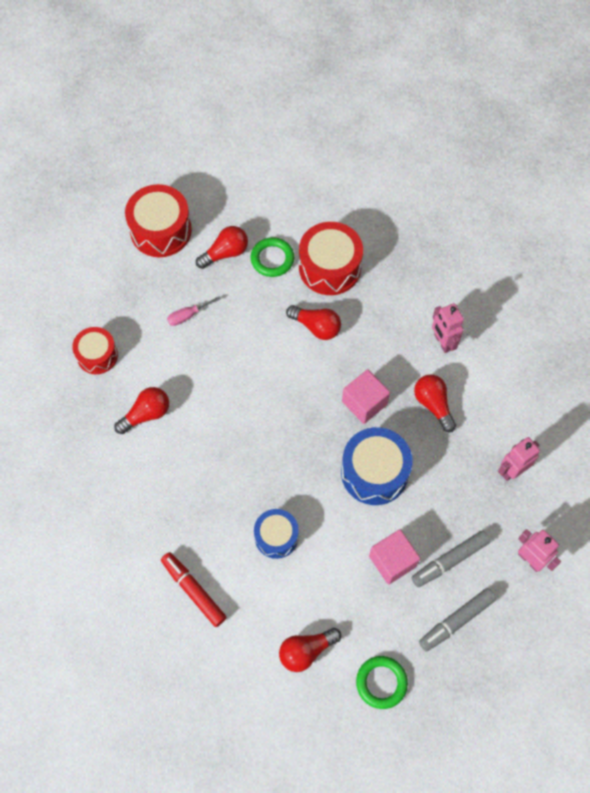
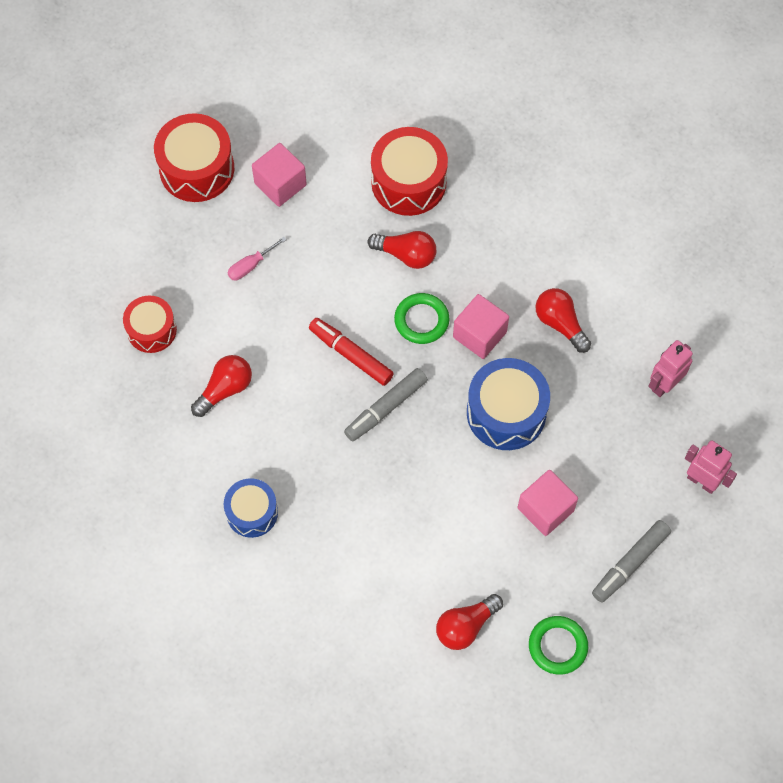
camera: 10 degrees left, 0 degrees up
red marker [161,552,227,627] -> red marker moved to [309,318,394,386]
red light bulb [196,226,248,269] -> pink cube [252,143,307,207]
green ring [251,237,294,277] -> green ring moved to [394,293,449,344]
blue drum [254,509,299,559] -> blue drum moved to [224,478,278,538]
grey marker [411,531,490,587] -> grey marker moved to [344,368,428,441]
pink robot [432,303,464,353] -> none

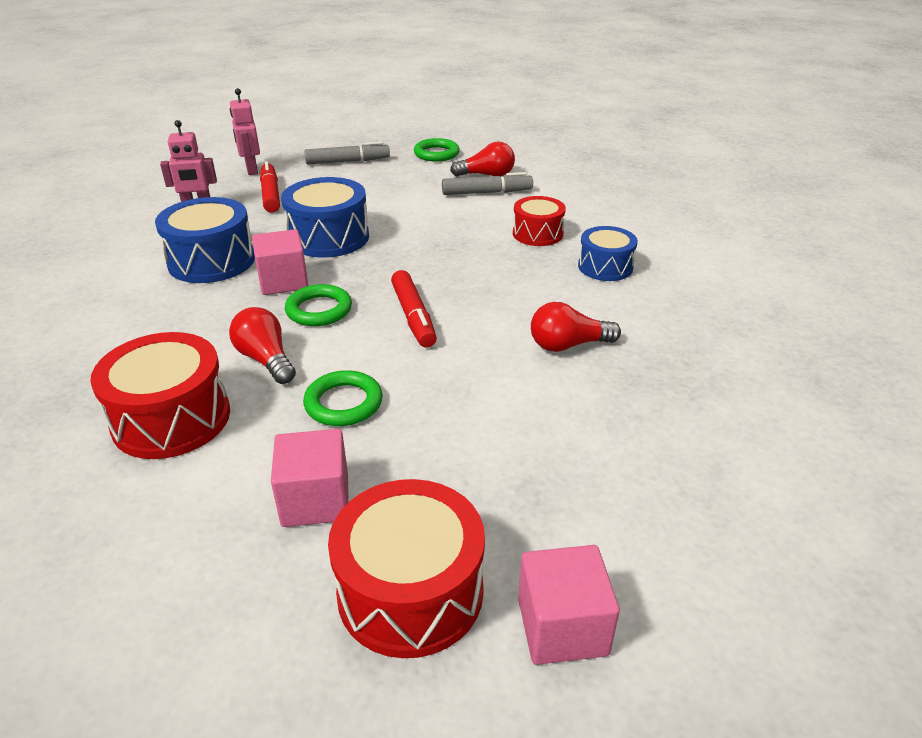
camera: 145 degrees left, 30 degrees down
red drum [123,295,177,353] -> red drum moved to [513,196,566,246]
pink screwdriver [228,237,287,281] -> none
grey marker [344,368,428,441] -> grey marker moved to [442,172,533,195]
pink cube [518,470,578,536] -> pink cube moved to [518,545,620,665]
red light bulb [536,288,591,353] -> blue drum [155,197,255,283]
none -> red marker [260,161,280,213]
none -> green ring [303,370,383,426]

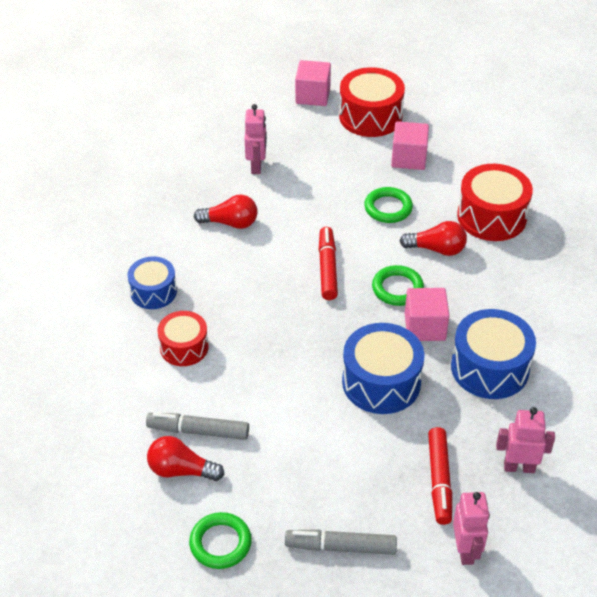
camera: 165 degrees left, 10 degrees up
red light bulb [229,307,296,384] -> red light bulb turned 60 degrees counterclockwise [400,221,467,256]
none -> pink robot [245,104,267,174]

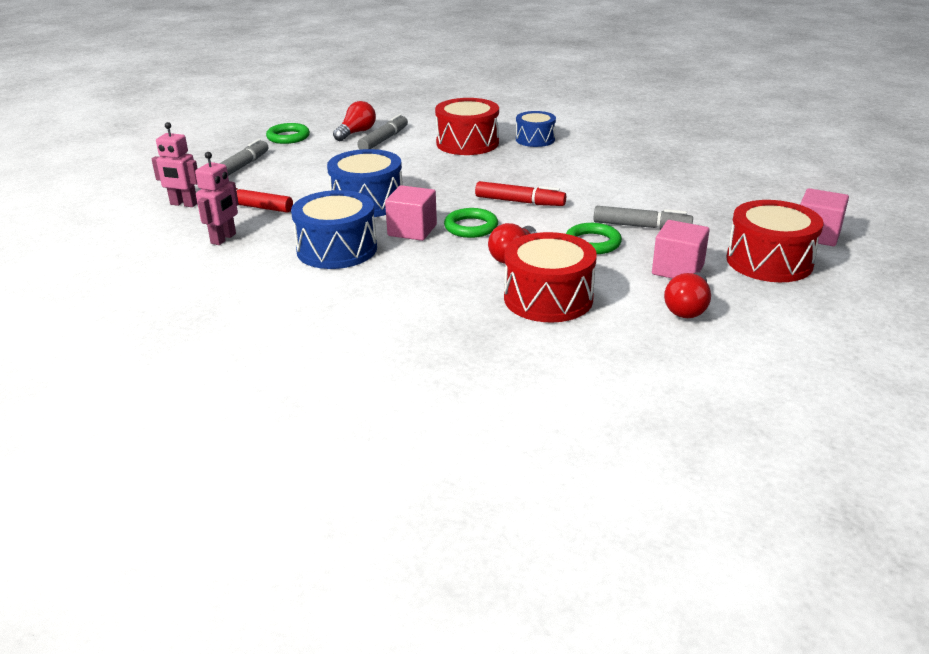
camera: 110 degrees right, 15 degrees down
red drum [157,311,209,366] -> red drum [435,98,499,155], size x1.58
red light bulb [194,195,258,229] -> red light bulb moved to [664,273,711,318]
pink robot [245,104,267,174] -> none
none -> grey marker [594,206,693,229]

